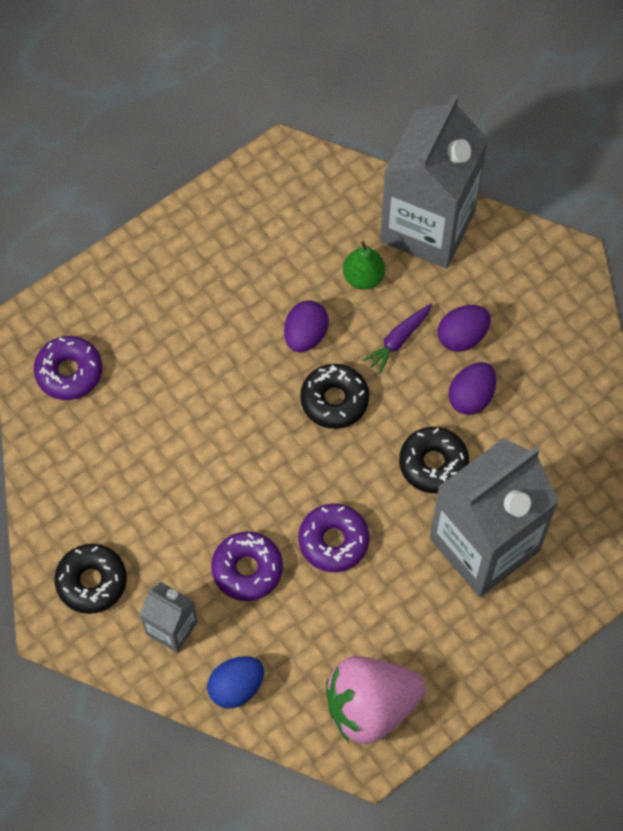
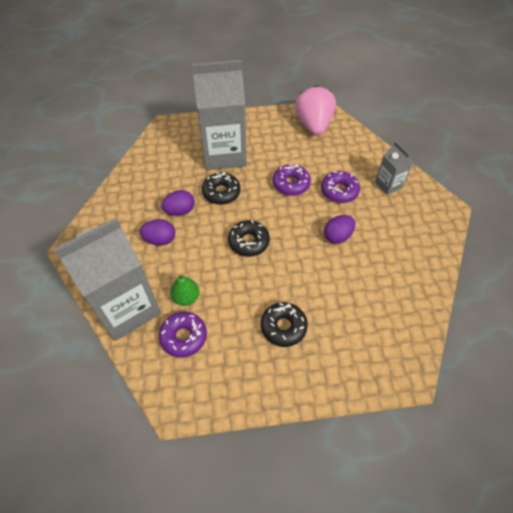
camera: 150 degrees left, 10 degrees down
purple donut [34,336,102,400] -> purple donut moved to [159,312,207,358]
black donut [55,544,127,614] -> black donut moved to [261,302,308,347]
blue egg [207,656,264,709] -> none
purple egg [284,300,329,352] -> purple egg moved to [324,215,355,244]
pink strawberry [326,656,426,744] -> pink strawberry turned 105 degrees counterclockwise [295,85,336,135]
purple carrot [362,304,432,374] -> none

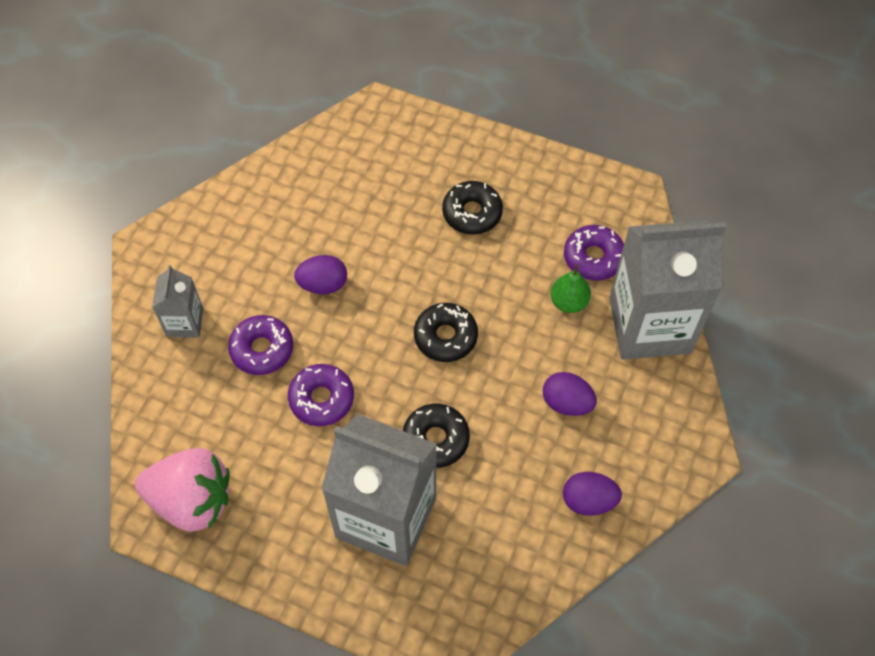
camera: 150 degrees left, 5 degrees up
purple egg [161,190,195,216] -> purple egg moved to [563,472,622,516]
pink strawberry [295,85,336,135] -> pink strawberry turned 105 degrees counterclockwise [135,448,229,532]

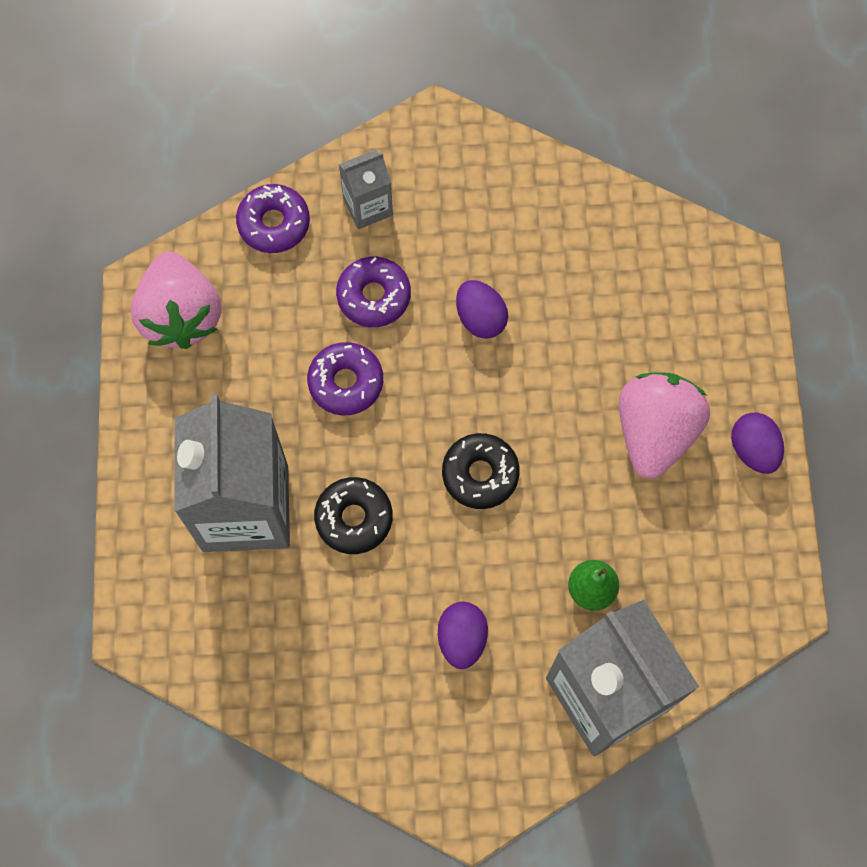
camera: 65 degrees right, 10 degrees up
black donut [442,181,503,235] -> pink strawberry [619,372,710,479]
purple egg [563,472,622,516] -> purple egg moved to [731,412,784,474]
purple donut [564,225,624,281] -> purple donut moved to [236,184,310,253]

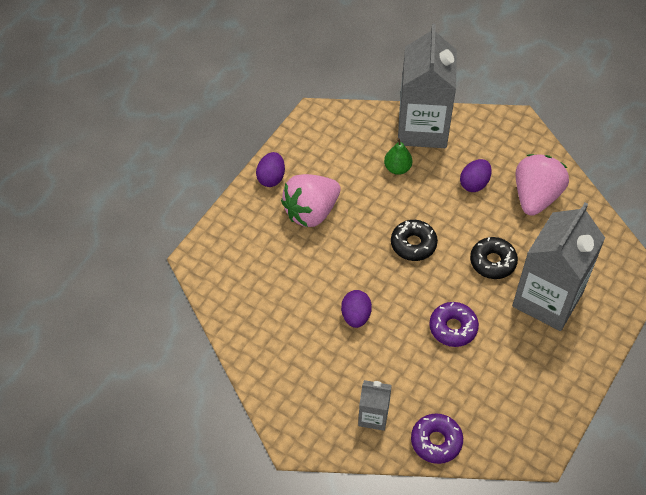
camera: 145 degrees left, 15 degrees down
pink strawberry [131,251,221,349] -> pink strawberry moved to [516,154,569,216]
purple donut [336,257,411,327] -> none

